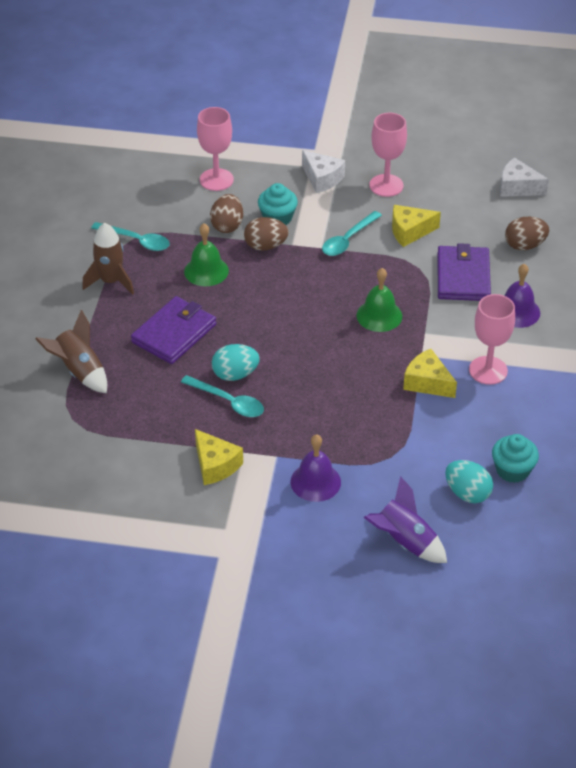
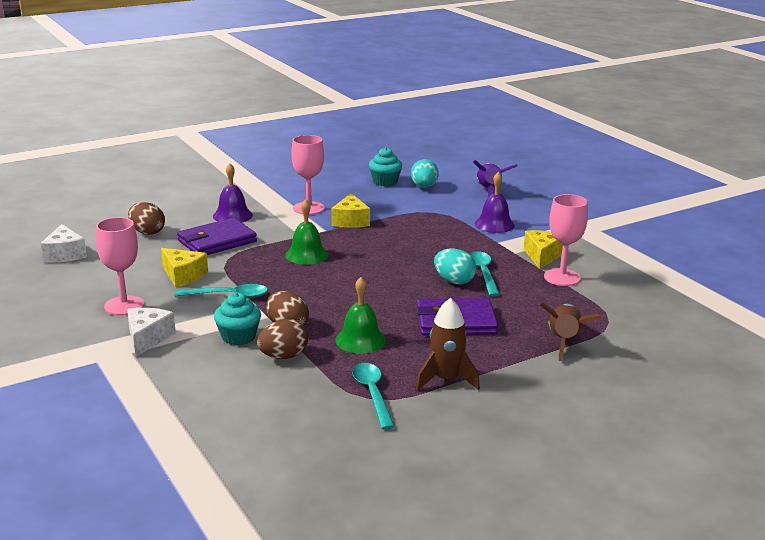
camera: 130 degrees left, 20 degrees down
pink goblet [197,107,234,191] -> pink goblet moved to [544,194,588,286]

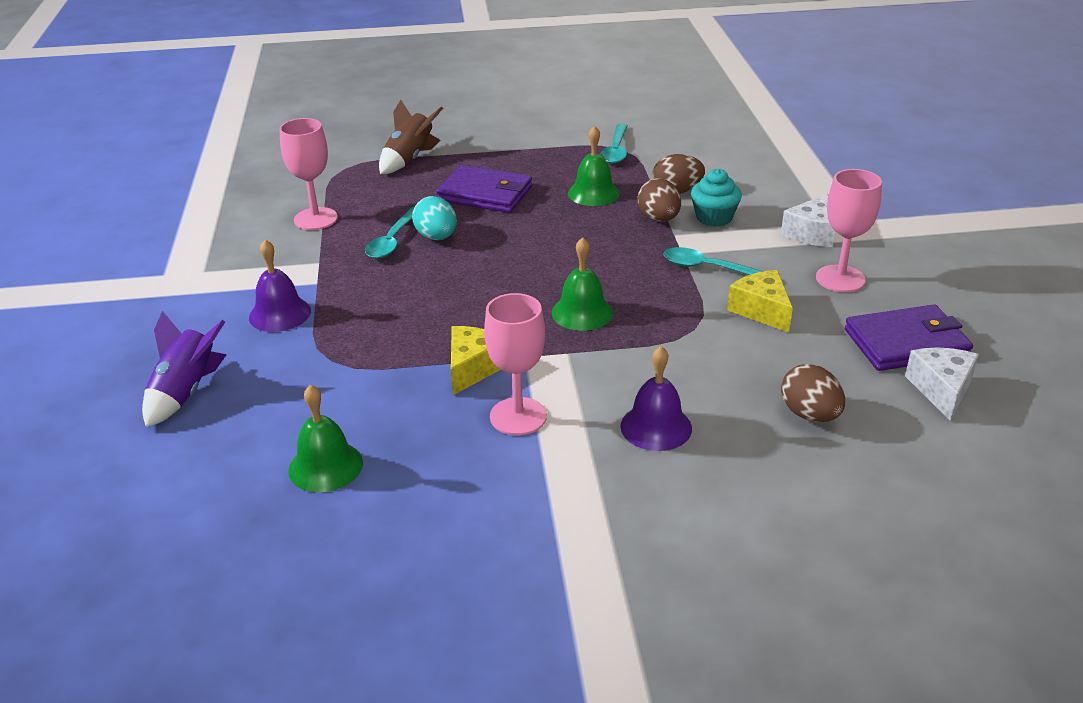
camera: 155 degrees left, 10 degrees up
purple wallet [177,218,257,255] -> purple wallet moved to [845,304,973,371]
turquoise cupcake [369,147,402,186] -> green bell [288,384,363,492]
turquoise egg [411,159,439,188] -> none
brown rocket [416,298,480,391] -> none
yellow cheese [524,230,563,269] -> none

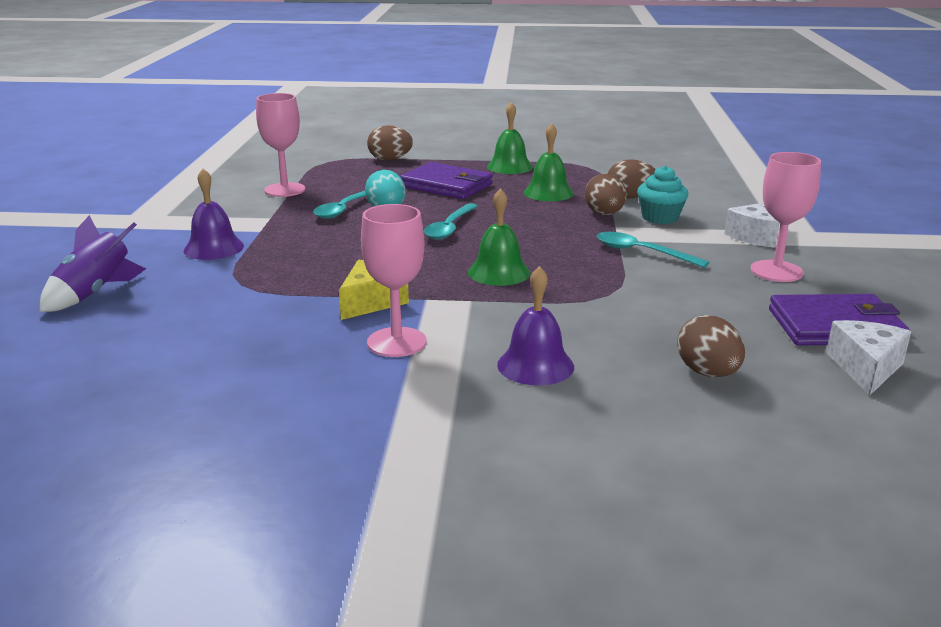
camera: 10 degrees right, 10 degrees down
green bell [288,384,363,492] -> green bell moved to [487,102,533,174]
brown rocket [379,100,443,174] -> brown egg [367,125,413,160]
turquoise spoon [601,123,628,164] -> turquoise spoon moved to [424,203,478,240]
yellow cheese [727,270,793,333] -> none

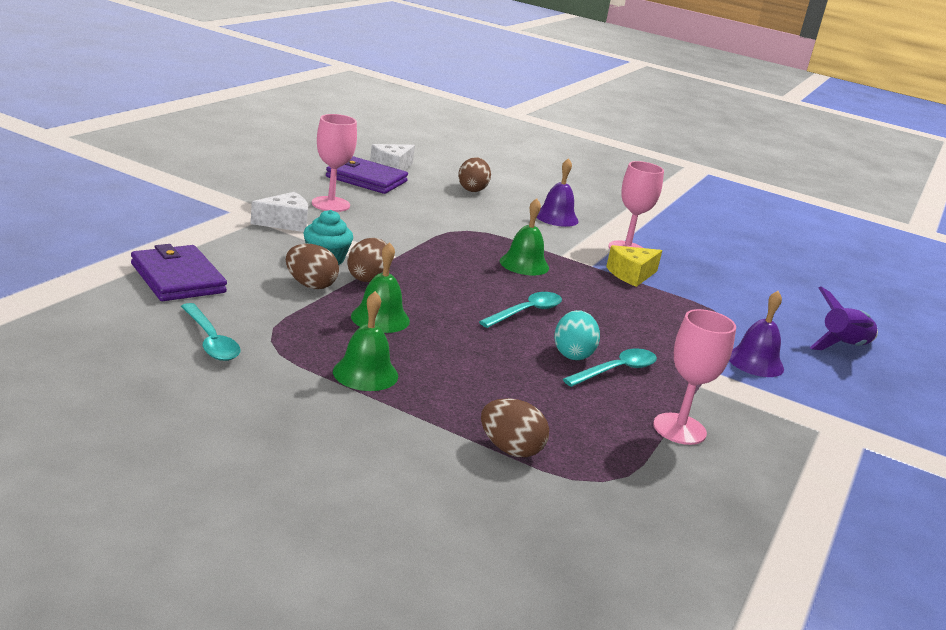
camera: 160 degrees left, 0 degrees up
purple wallet [400,162,493,199] -> purple wallet moved to [131,244,227,301]
turquoise spoon [597,232,710,268] -> turquoise spoon moved to [181,303,240,361]

